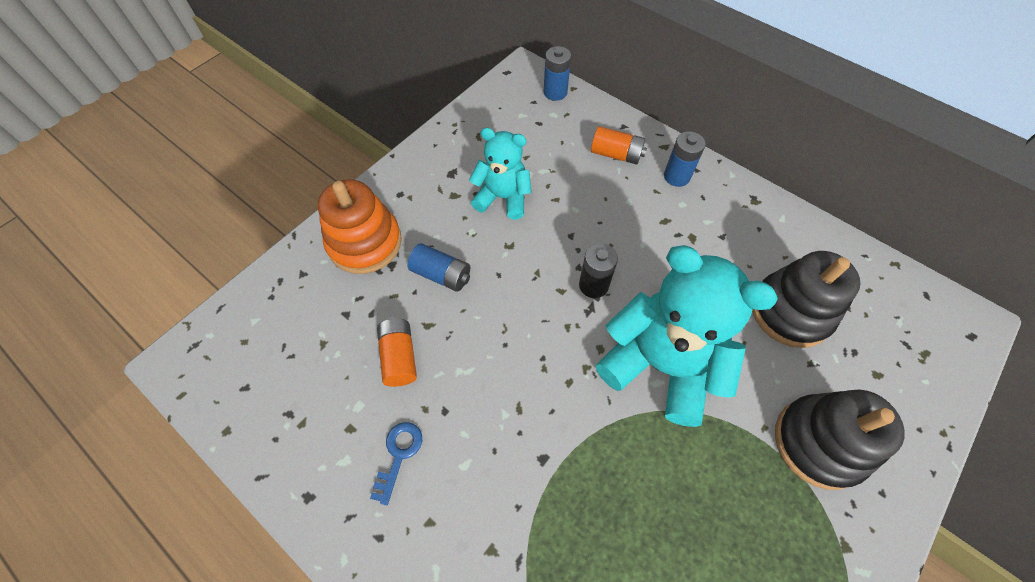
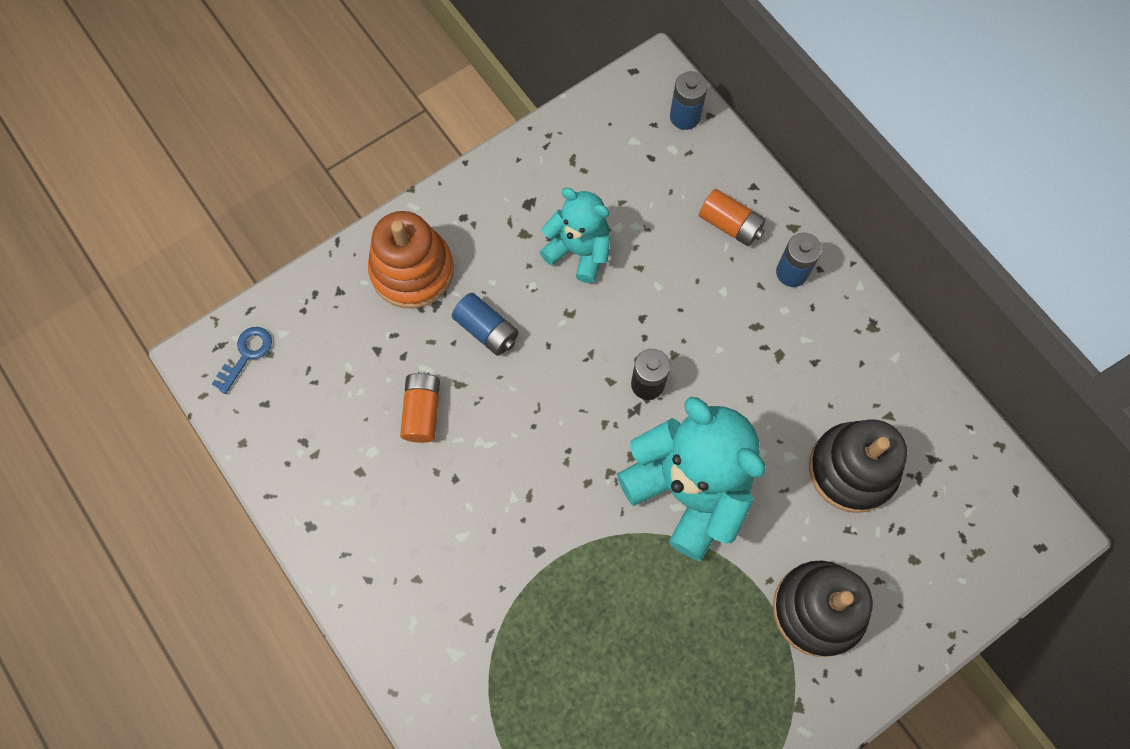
camera: 15 degrees right, 10 degrees up
blue key [370,422,422,505] -> blue key moved to [212,327,272,394]

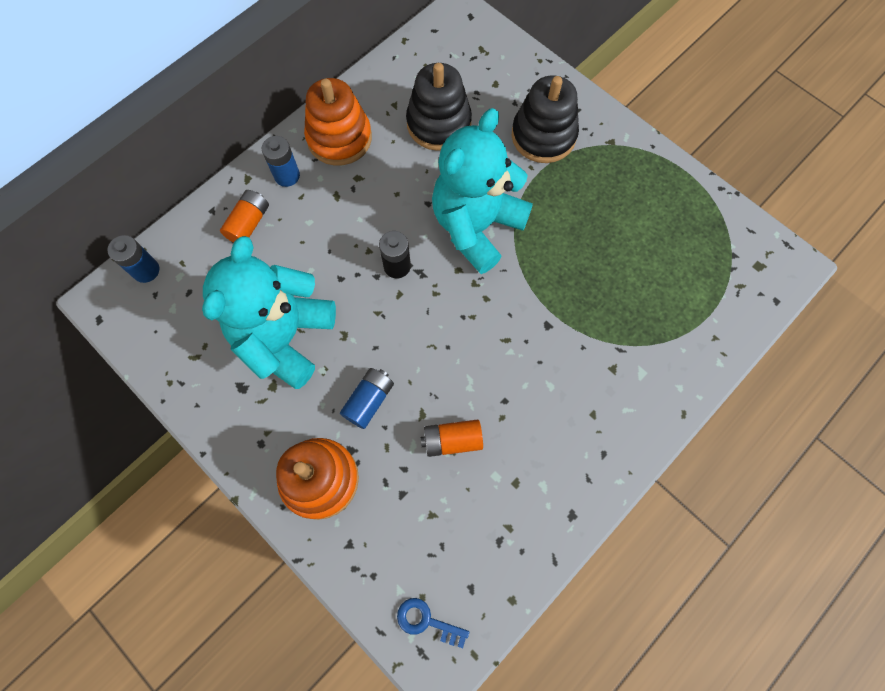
camera: 100 degrees left, 0 degrees up
turquoise teddy bear [539,188,610,283] -> turquoise teddy bear [202,236,336,389], size x1.72
none -> orange stacking toy [304,78,372,166]

